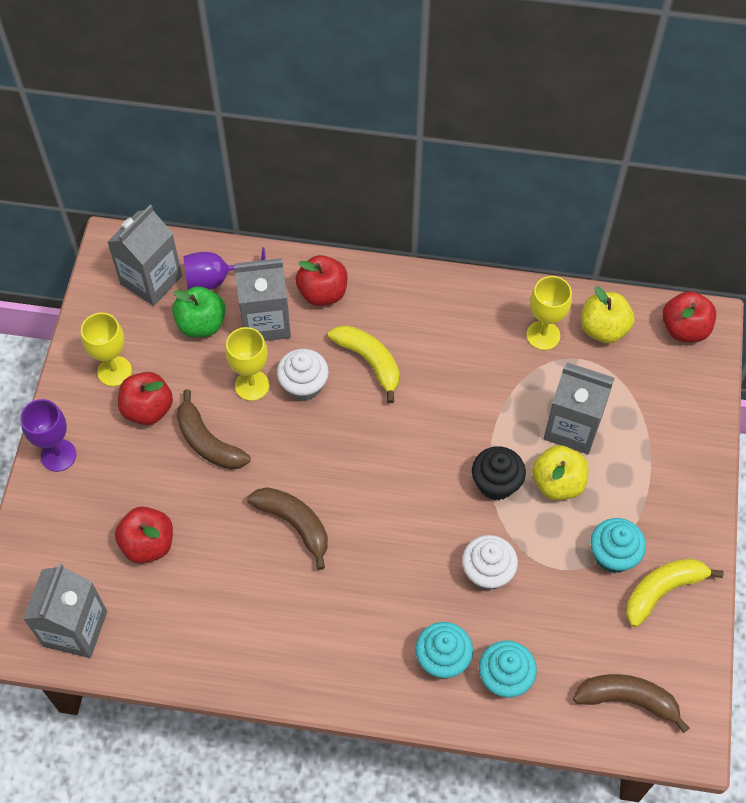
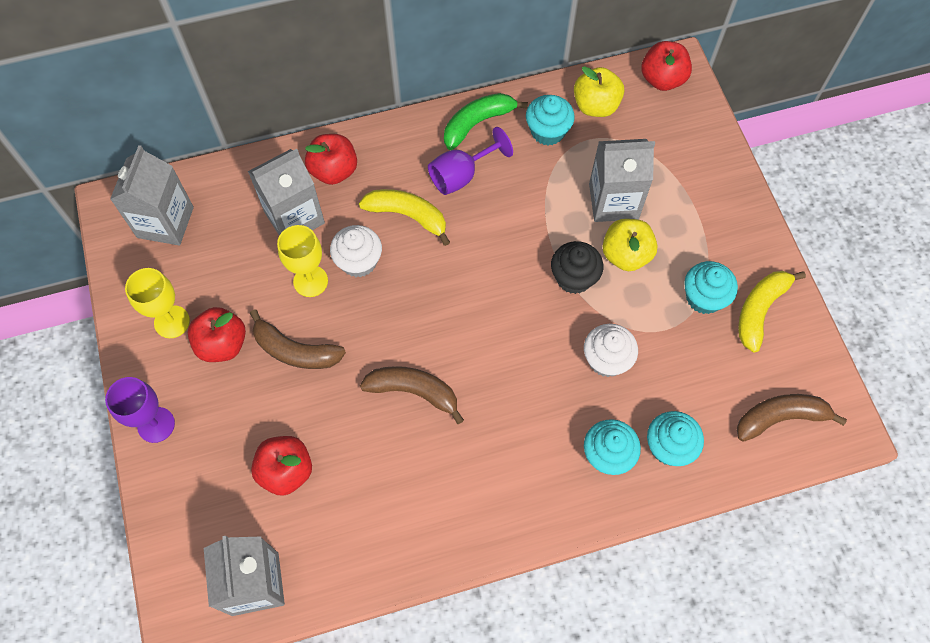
camera: 25 degrees left, 5 degrees up
green apple [172,286,226,337] -> none
purple goblet [183,247,266,290] -> purple goblet moved to [428,127,513,195]
yellow goblet [526,276,572,350] -> turquoise cupcake [526,95,575,145]
none -> green banana [444,93,528,150]

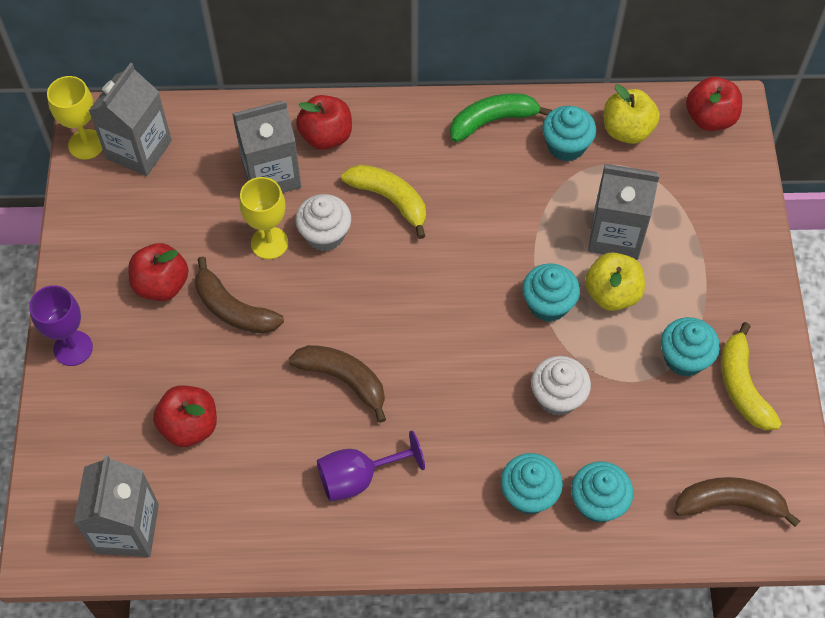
camera: 15 degrees right, 5 degrees down
yellow goblet [125,268,190,338] -> yellow goblet moved to [47,76,103,160]
purple goblet [428,127,513,195] -> purple goblet moved to [317,431,425,502]
black cupcake [551,241,603,294] -> turquoise cupcake [522,263,580,322]
yellow banana [738,271,806,353] -> yellow banana turned 60 degrees counterclockwise [721,322,782,430]

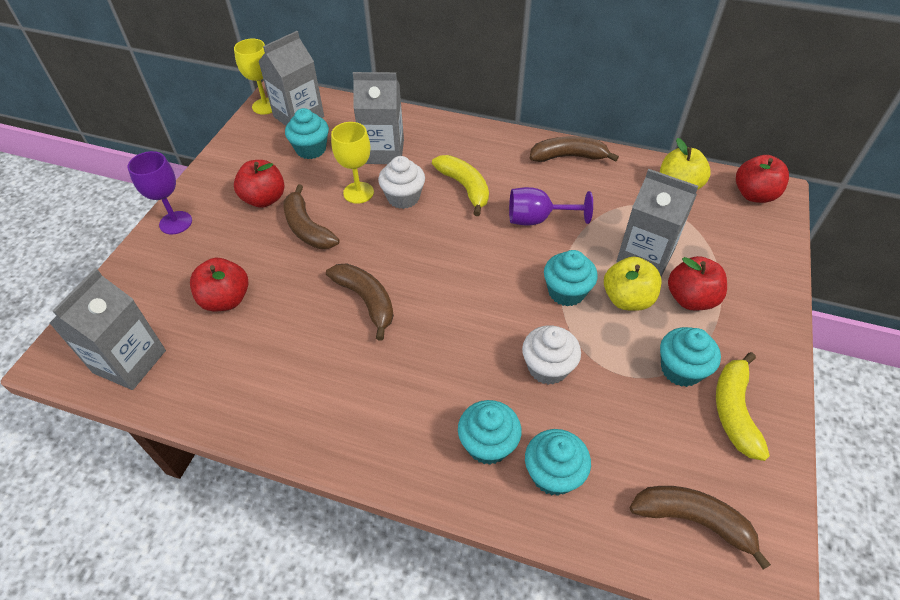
camera: 20 degrees right, 10 degrees down
red apple [296,95,352,150] -> red apple moved to [668,256,727,310]
purple goblet [317,431,425,502] -> purple goblet moved to [509,187,593,225]
green banana [450,93,552,142] -> brown banana [530,136,619,162]
turquoise cupcake [542,106,596,161] -> turquoise cupcake moved to [285,108,329,159]

